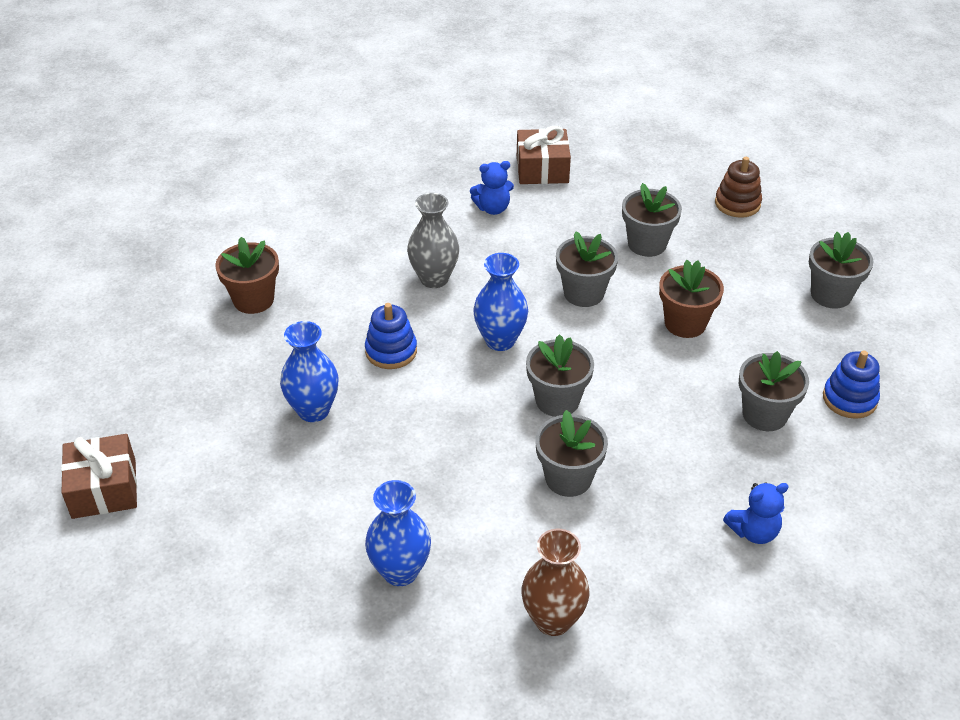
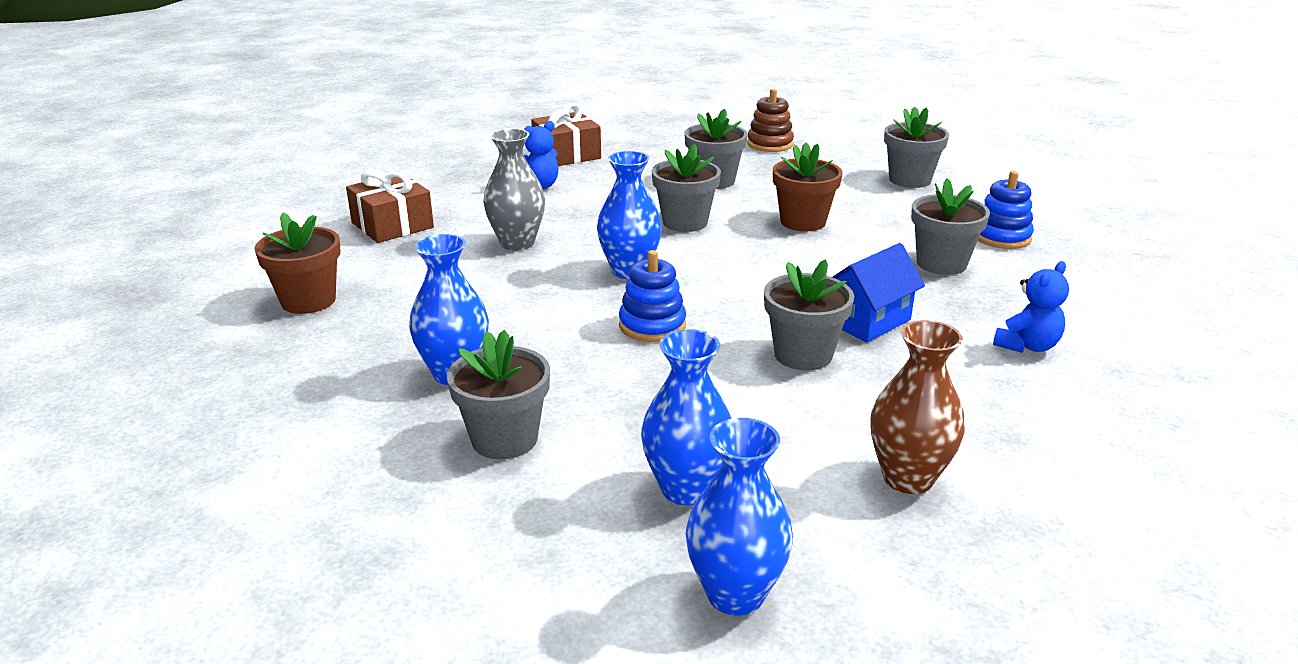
camera: 25 degrees left, 15 degrees down
brown gift [61,434,137,519] -> brown gift moved to [346,169,434,243]
blue stacking toy [365,303,417,369] -> blue stacking toy moved to [619,250,686,342]
grey flower pot [526,334,594,417] -> grey flower pot moved to [447,330,550,459]
none -> blue vase [686,418,793,616]
none -> blue house [832,243,925,343]

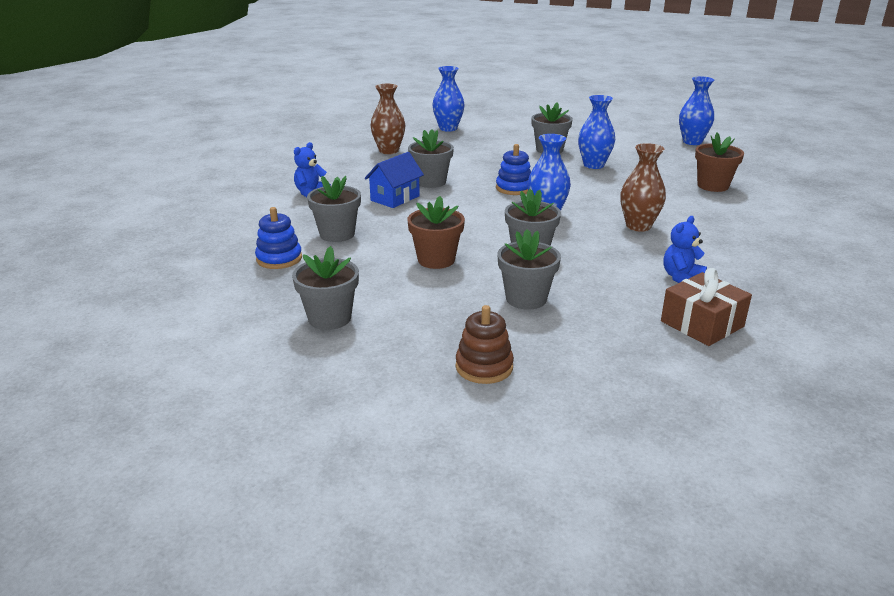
camera: 170 degrees right, 0 degrees up
brown gift [346,169,434,243] -> none
grey vase [483,128,545,250] -> brown vase [620,143,666,232]
blue vase [641,329,732,505] -> blue vase moved to [679,77,714,145]

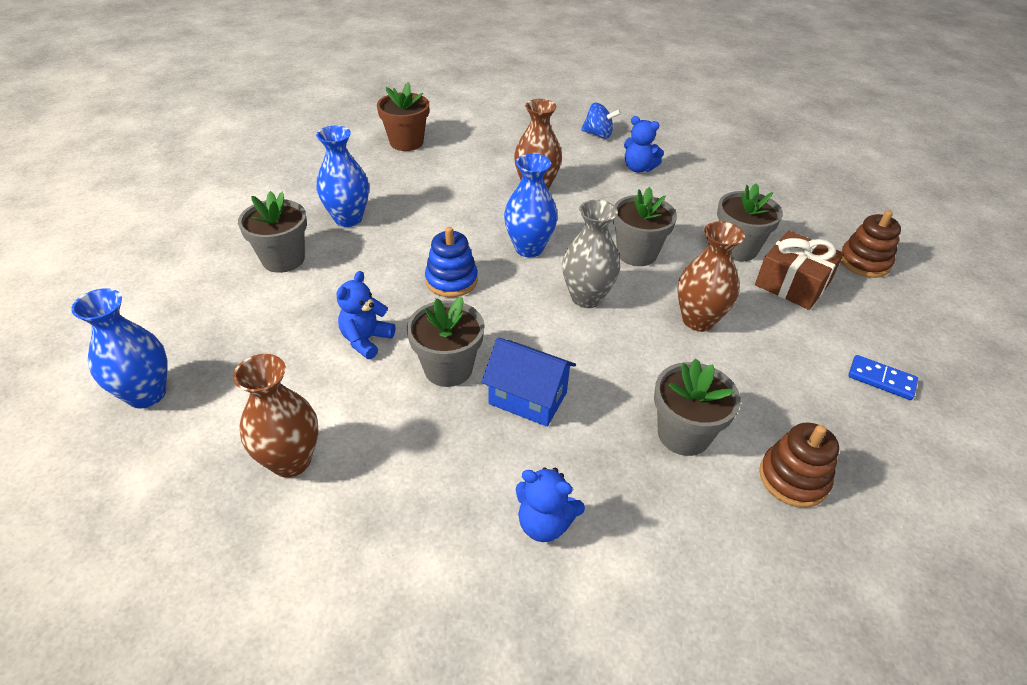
camera: 105 degrees left, 15 degrees up
blue stacking toy [255,207,302,269] -> brown stacking toy [759,422,839,508]
grey flower pot [292,246,359,330] -> blue domino [848,355,918,400]
brown flower pot [407,196,465,269] -> brown vase [677,221,745,332]
brown gift [661,268,752,346] -> brown gift moved to [755,230,844,310]
blue vase [679,77,714,145] -> none
none -> blue teddy bear [336,271,395,359]
none -> grey vase [562,200,620,308]
none -> blue spinning top [581,103,621,139]

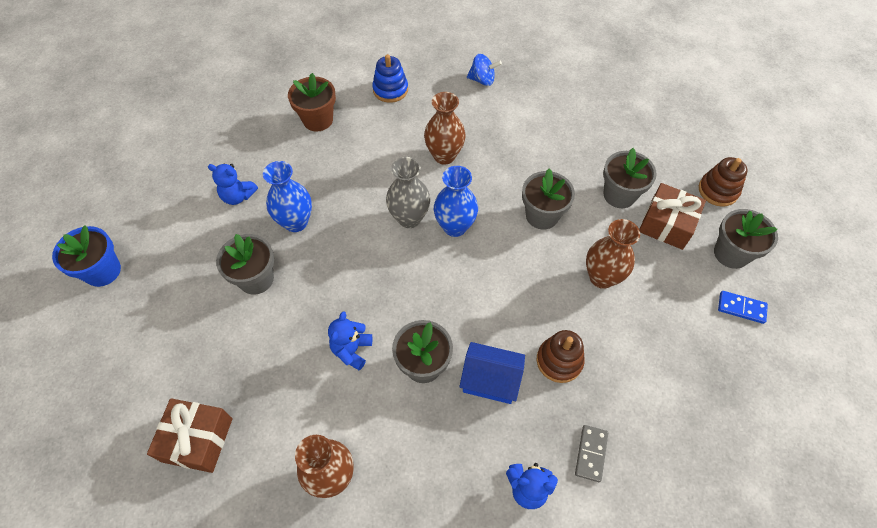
camera: 10 degrees left, 15 degrees up
blue vase [71,288,167,408] -> brown gift [147,398,233,473]
blue stacking toy [425,227,478,297] -> blue stacking toy moved to [372,54,408,103]
grey vase [562,200,620,308] -> grey vase moved to [386,157,430,228]
blue teddy bear [624,116,664,173] -> blue teddy bear moved to [208,163,258,205]
grey flower pot [654,359,740,456] -> grey flower pot moved to [714,209,778,269]
brown stacking toy [759,422,839,508] -> brown stacking toy moved to [537,330,585,383]
none -> blue flower pot [52,225,121,287]
none -> grey domino [575,425,608,482]

